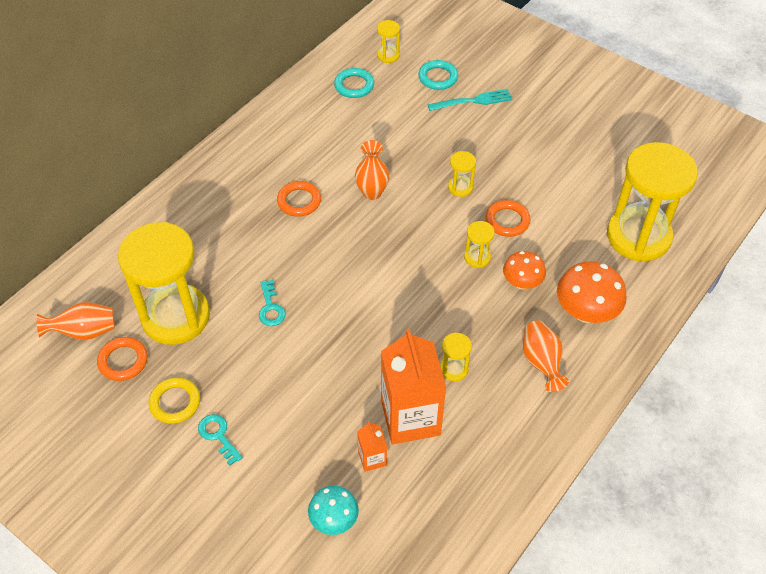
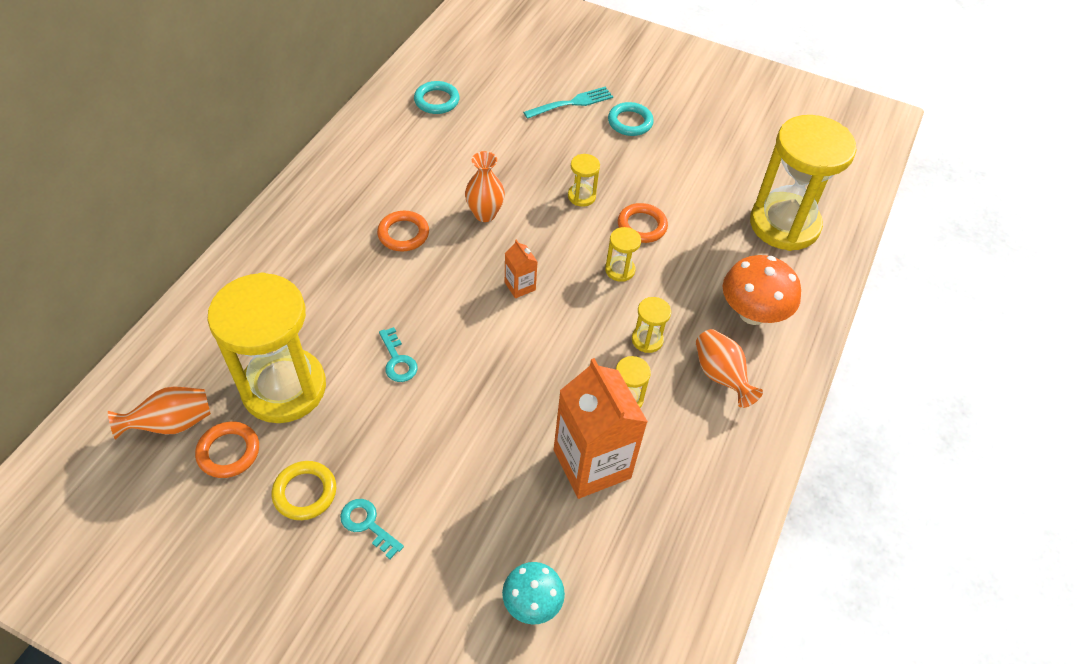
camera: 15 degrees left, 0 degrees up
orange carton [357,421,387,472] -> orange carton moved to [505,240,538,298]
yellow hourglass [377,20,400,63] -> yellow hourglass moved to [632,297,671,353]
turquoise ring [418,60,458,90] -> turquoise ring moved to [608,102,654,136]
orange mushroom [503,251,546,290] -> none

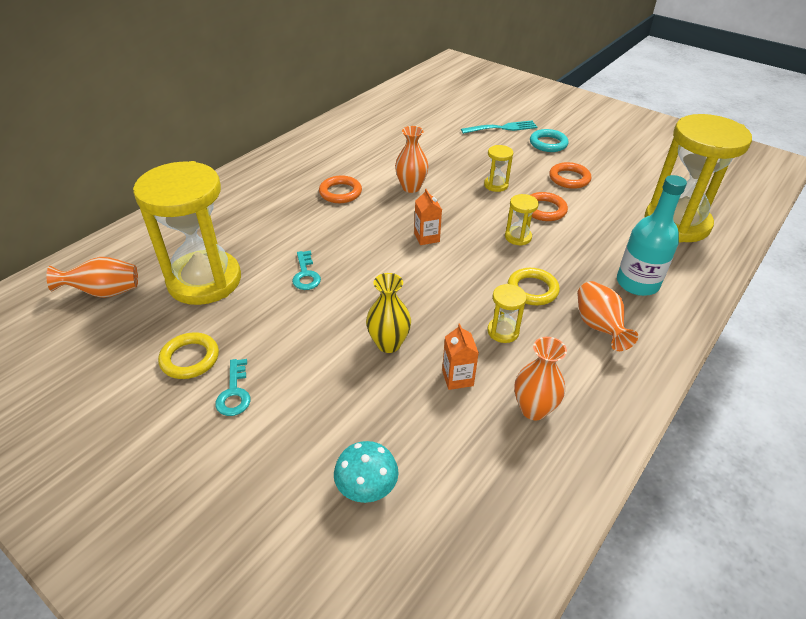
camera: 15 degrees right, 10 degrees down
orange ring [195,421,259,478] -> orange ring moved to [549,162,591,189]
turquoise key [340,499,404,559] -> turquoise key turned 150 degrees counterclockwise [215,359,251,416]
turquoise ring [414,81,459,114] -> none
orange carton [554,358,648,499] -> orange carton [442,324,479,390], size x0.45
yellow hourglass [632,297,671,353] -> yellow ring [507,268,560,305]
orange mushroom [723,255,801,325] -> turquoise bottle [617,175,687,296]
none -> yellow vase [366,273,411,353]
none -> orange vase [514,337,567,420]

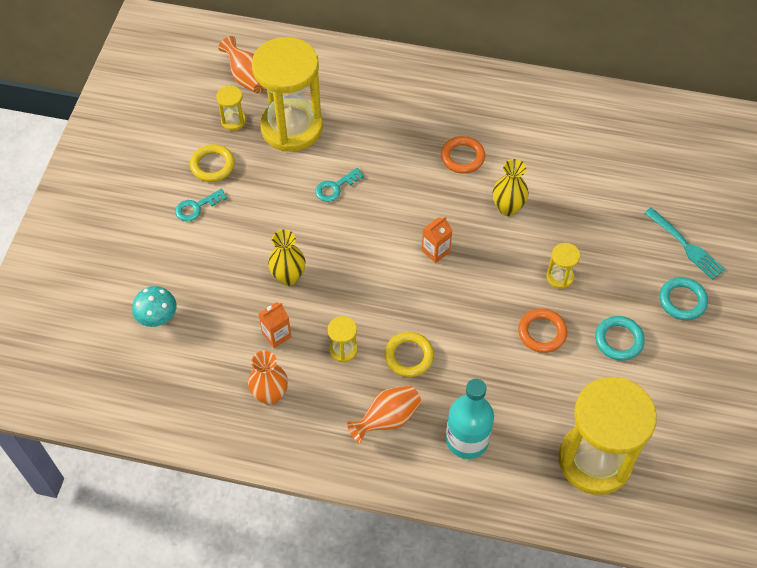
camera: 65 degrees right, 15 degrees up
orange vase [395,126,429,193] -> yellow vase [492,159,529,216]
yellow hourglass [505,194,539,246] -> yellow hourglass moved to [216,85,246,131]
orange ring [549,162,591,189] -> turquoise ring [595,316,645,361]

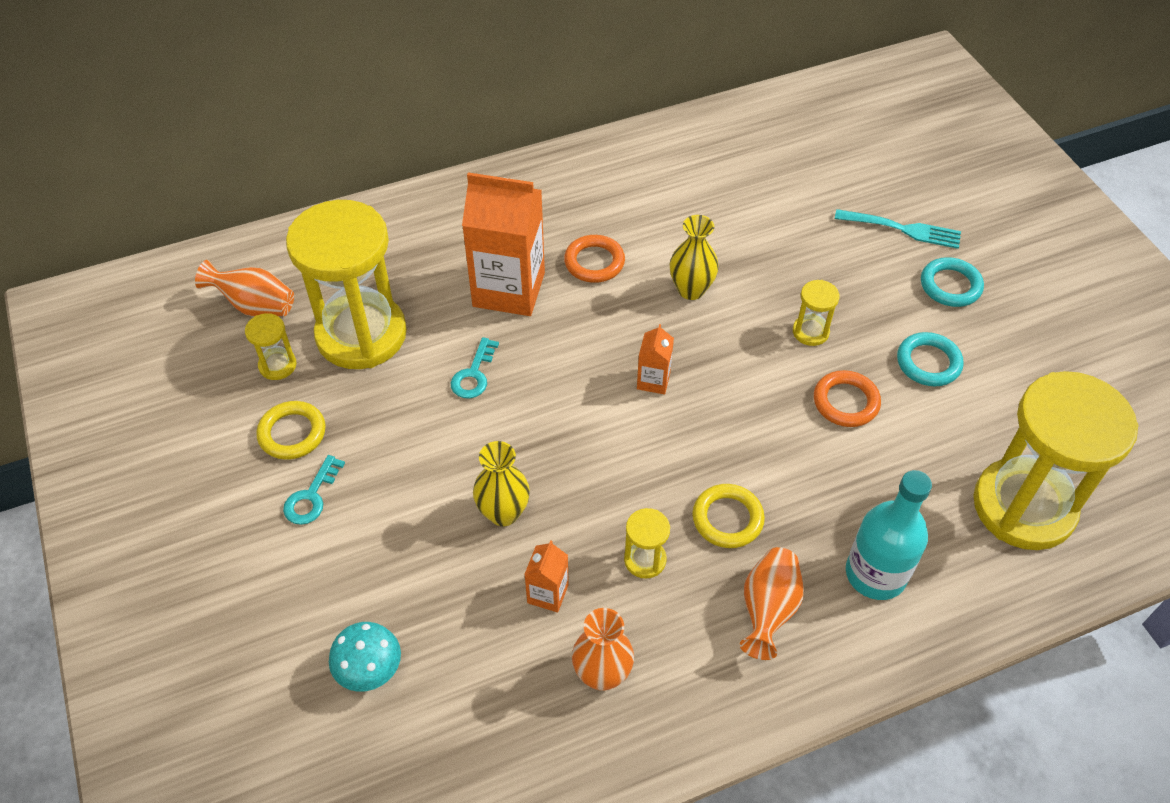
camera: 35 degrees left, 5 degrees down
none -> orange carton [462,172,545,316]

